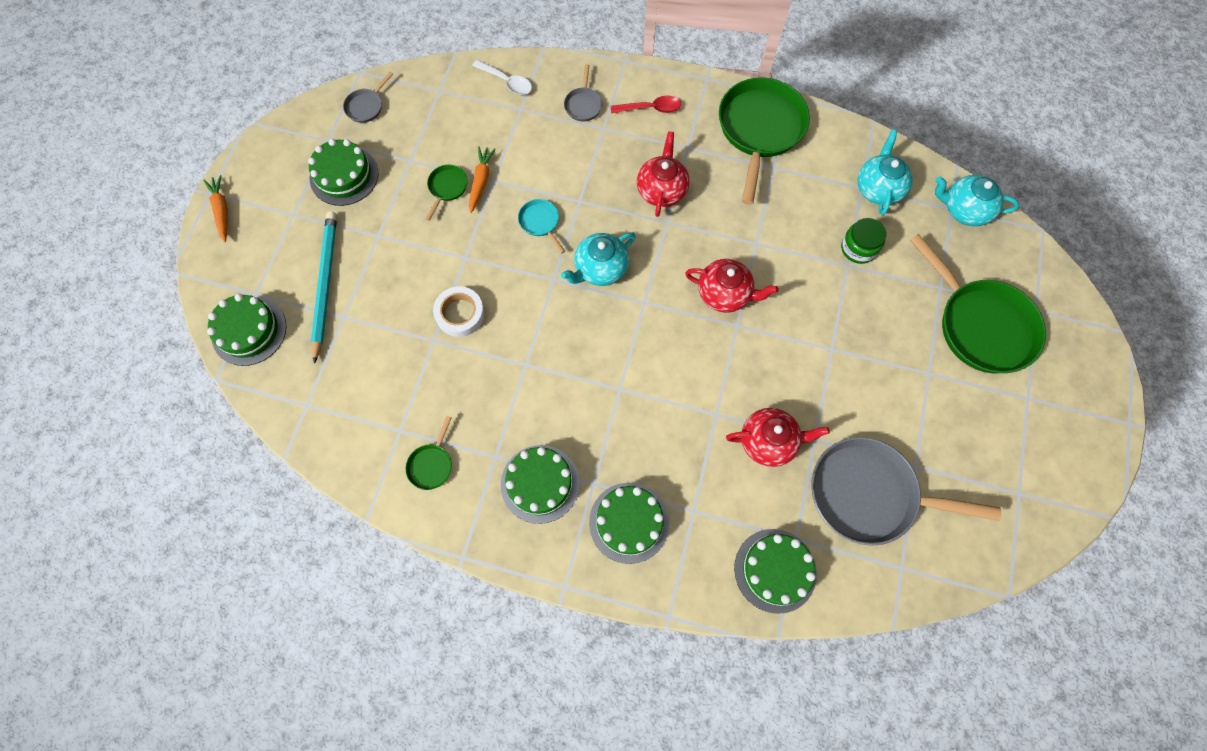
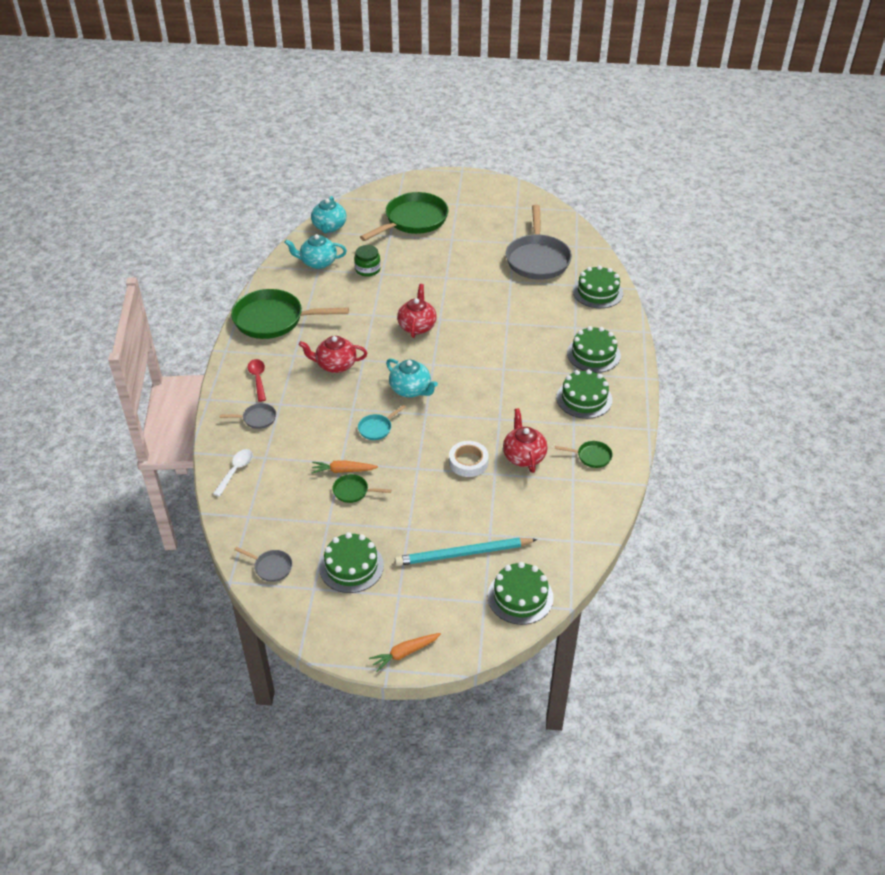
camera: 100 degrees left, 25 degrees down
red teapot [726,408,830,467] -> red teapot moved to [503,408,548,473]

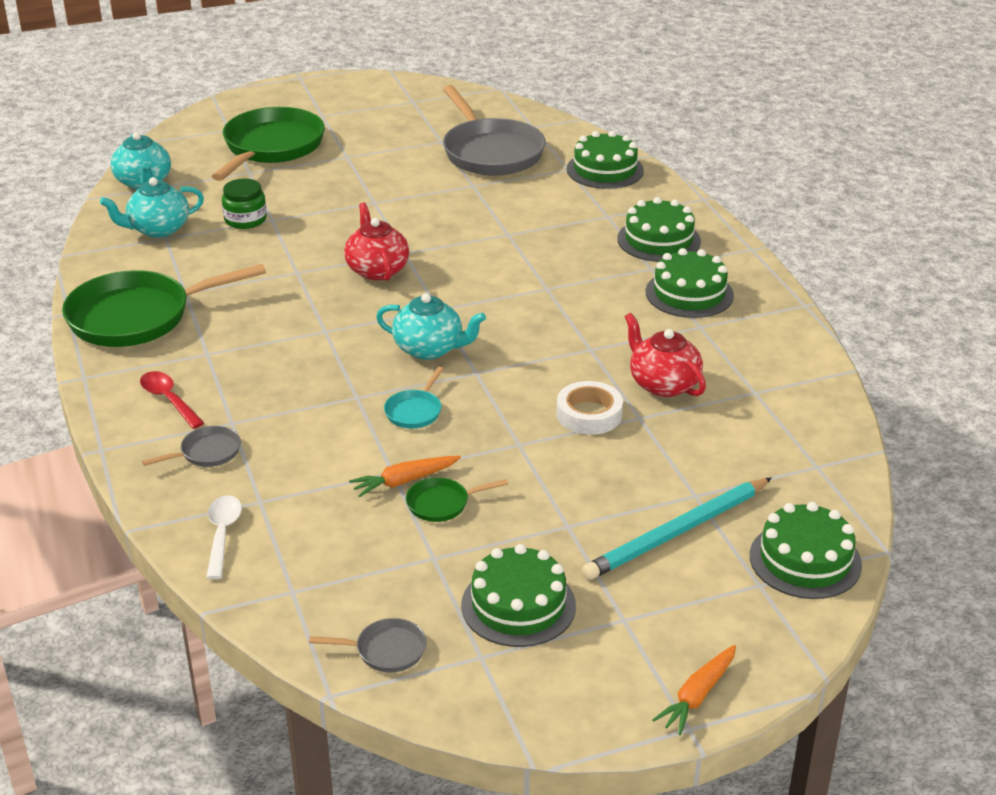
camera: 25 degrees left, 10 degrees down
red teapot [299,336,367,373] -> none
green pan [555,441,613,468] -> none

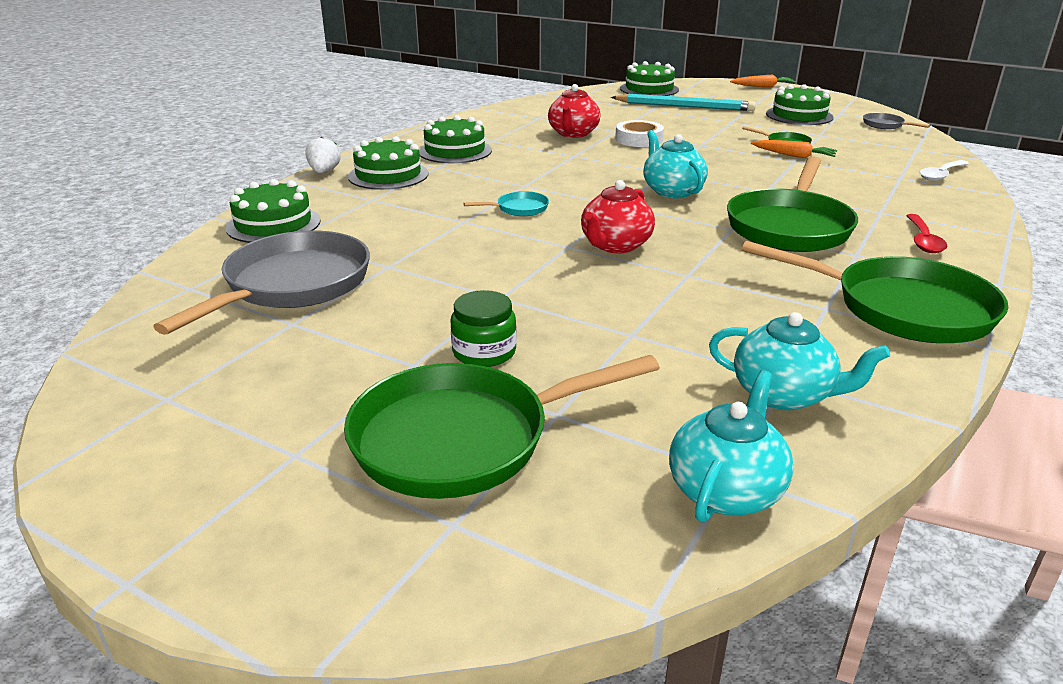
camera: 130 degrees left, 5 degrees down
grey pan [142,426,241,467] -> none
green jar [222,178,267,229] -> green jar moved to [451,290,517,367]
turquoise pan [384,366,444,429] -> turquoise pan moved to [463,191,549,216]
none -> white strawberry [305,137,341,173]
none -> green pan [727,156,858,252]

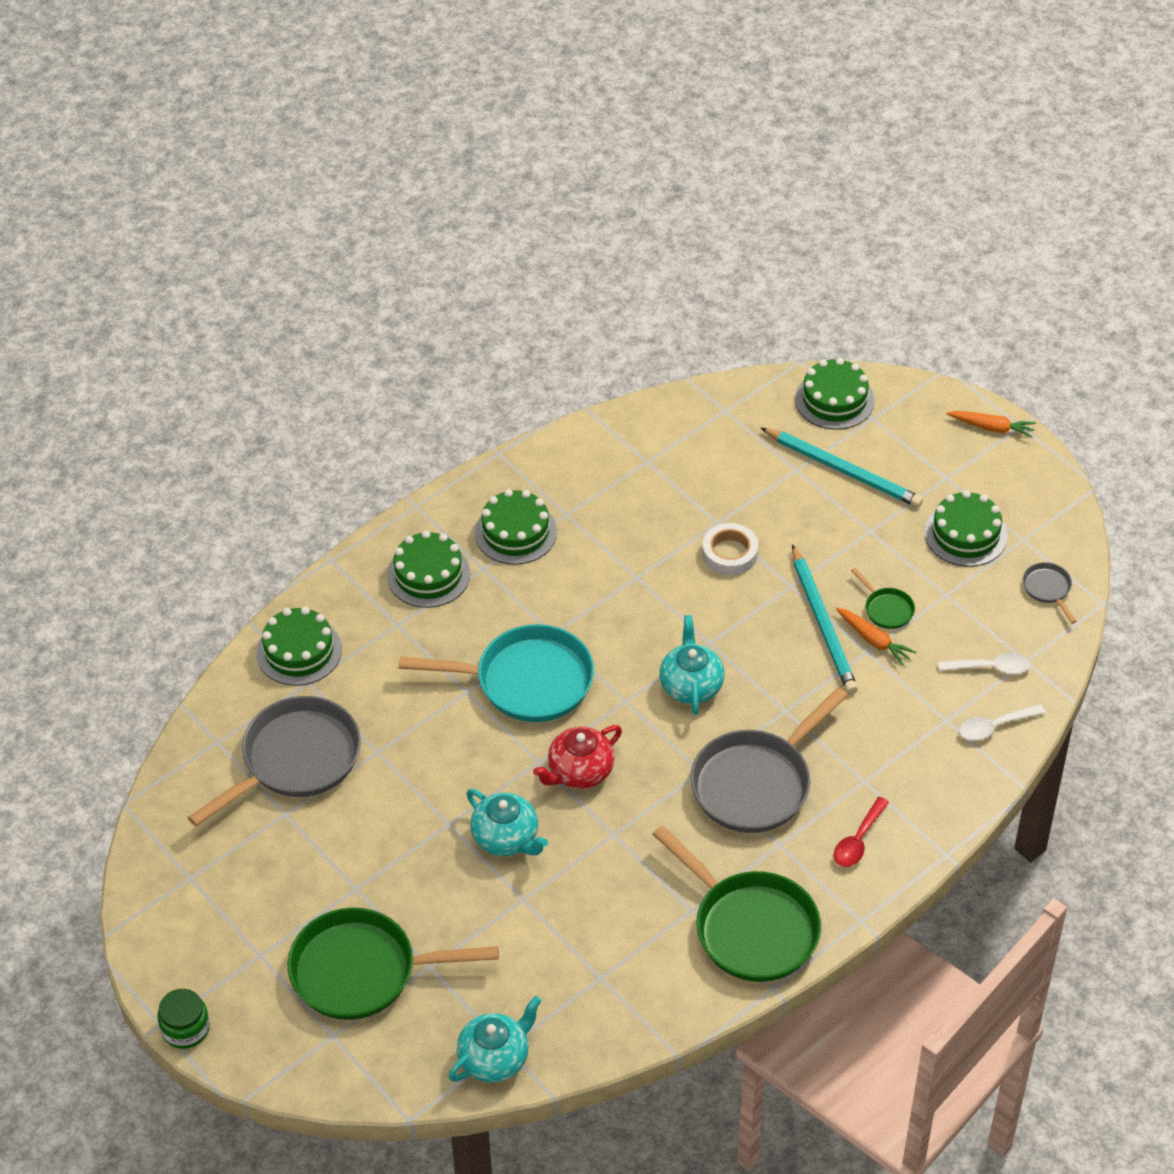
camera: 20 degrees right, 20 degrees up
white strawberry [305,137,341,173] -> none
green jar [451,290,517,367] -> green jar moved to [157,989,210,1049]
turquoise pan [463,191,549,216] -> turquoise pan [398,624,594,722], size x2.30
red teapot [548,84,601,138] -> none
turquoise teapot [709,312,890,410] -> turquoise teapot moved to [466,789,548,856]
green pan [727,156,858,252] -> grey pan [690,687,848,833]
none -> turquoise pencil [792,545,858,694]
none -> white spoon [938,653,1031,674]

